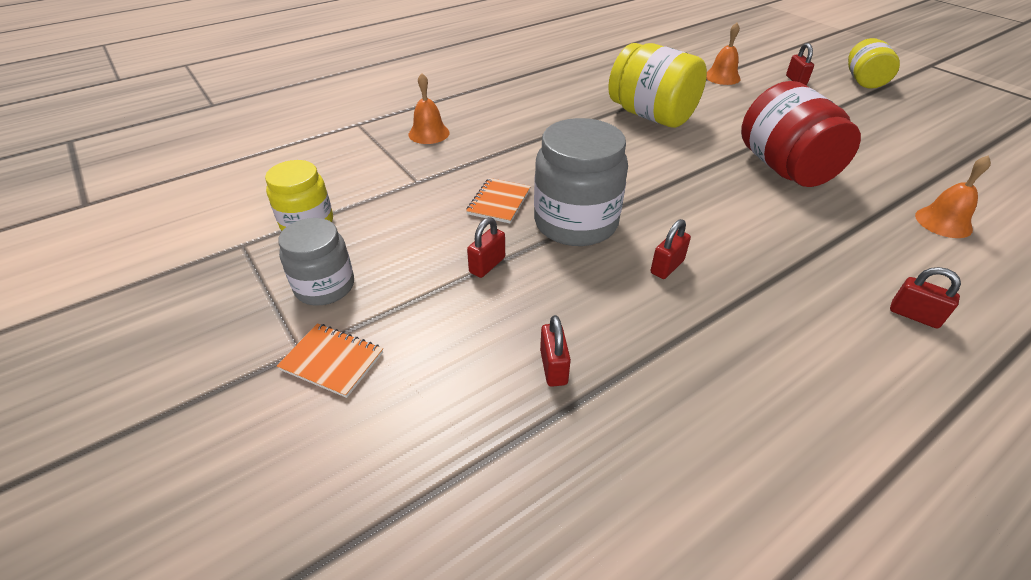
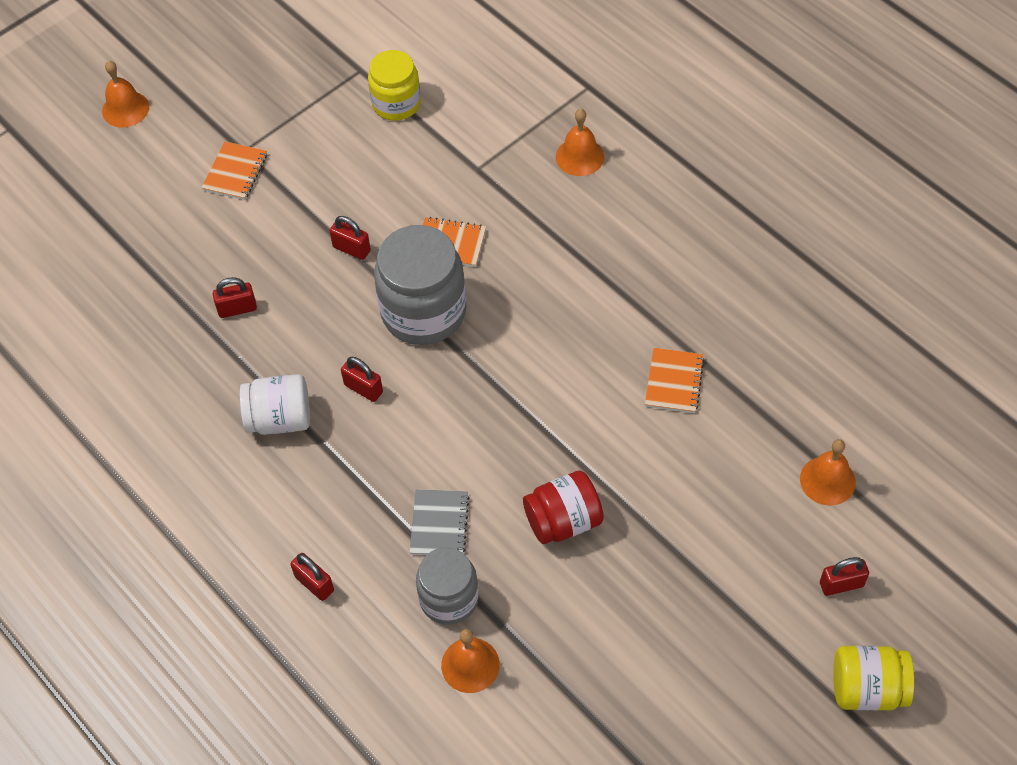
camera: 85 degrees right, 15 degrees up
grey jar [278,218,354,305] -> grey jar moved to [416,547,479,625]
yellow jar [608,43,707,128] -> orange notebook [645,348,705,413]
red jar [741,81,861,187] -> red jar [523,471,604,544], size x0.62
red padlock [890,267,961,328] -> red padlock turned 75 degrees counterclockwise [290,553,334,601]
none -> orange bell [102,61,149,127]
none -> white jar [240,374,310,435]
none -> grey notebook [409,489,470,555]

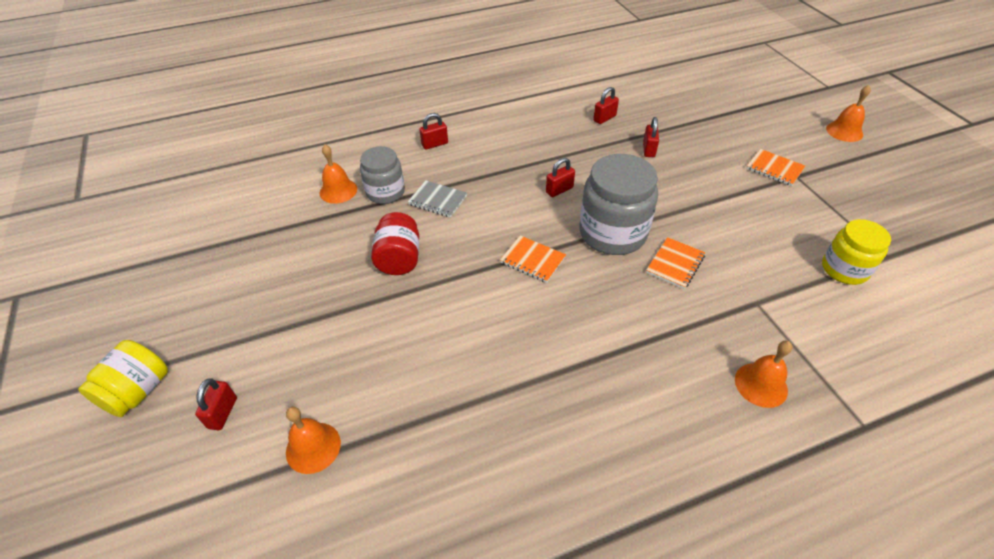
camera: 110 degrees right, 10 degrees down
white jar [240,374,310,435] -> none
red padlock [330,216,371,260] -> red padlock moved to [593,87,619,124]
orange notebook [645,348,705,413] -> orange notebook moved to [500,235,566,283]

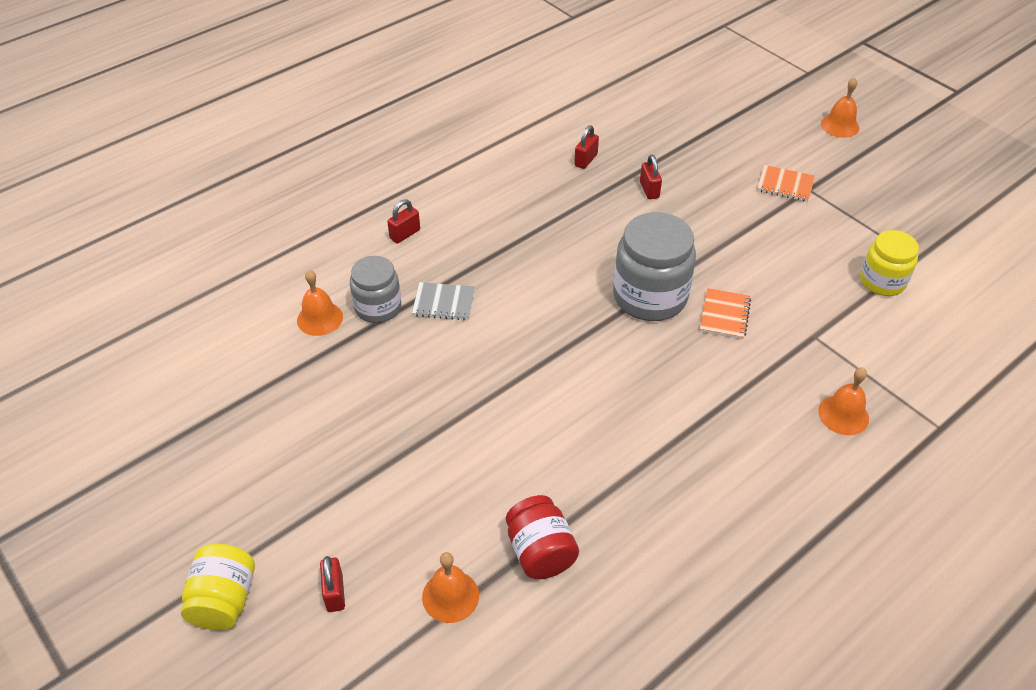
camera: 20 degrees left, 0 degrees up
red jar [371,212,419,275] -> red jar moved to [506,495,579,579]
orange notebook [500,235,566,283] -> none
red padlock [546,158,575,197] -> none

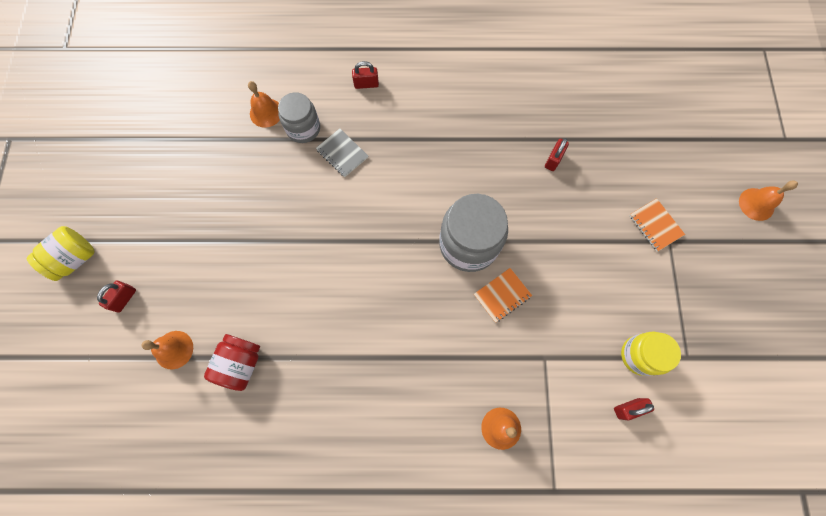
camera: 40 degrees right, 25 degrees up
red padlock [574,125,599,169] -> red padlock moved to [614,398,654,420]

